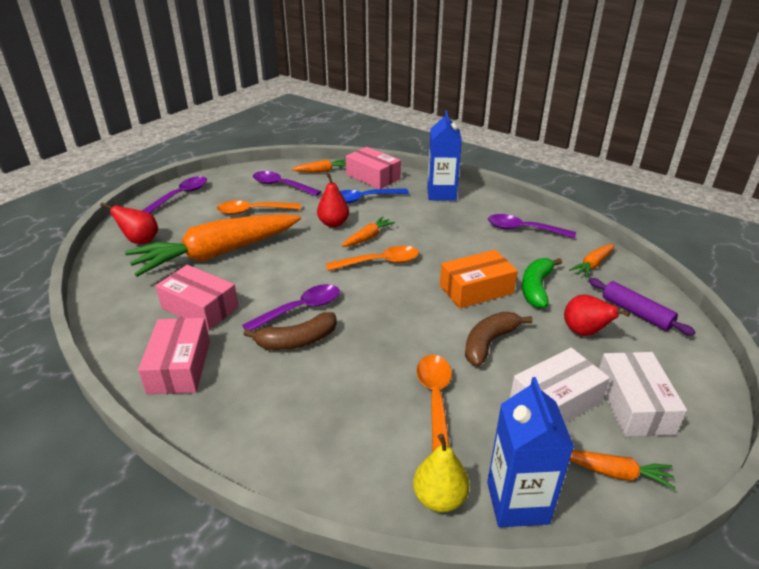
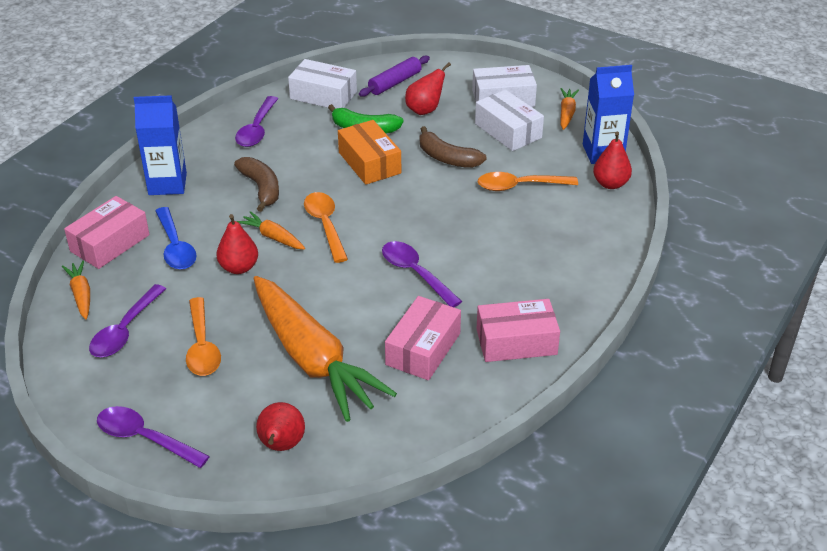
camera: 95 degrees left, 5 degrees up
brown banana [243,312,337,350] -> brown banana moved to [234,157,279,212]
yellow pear [413,434,469,512] -> red pear [593,131,632,189]
orange carrot [569,244,614,278] -> white box [288,59,357,108]

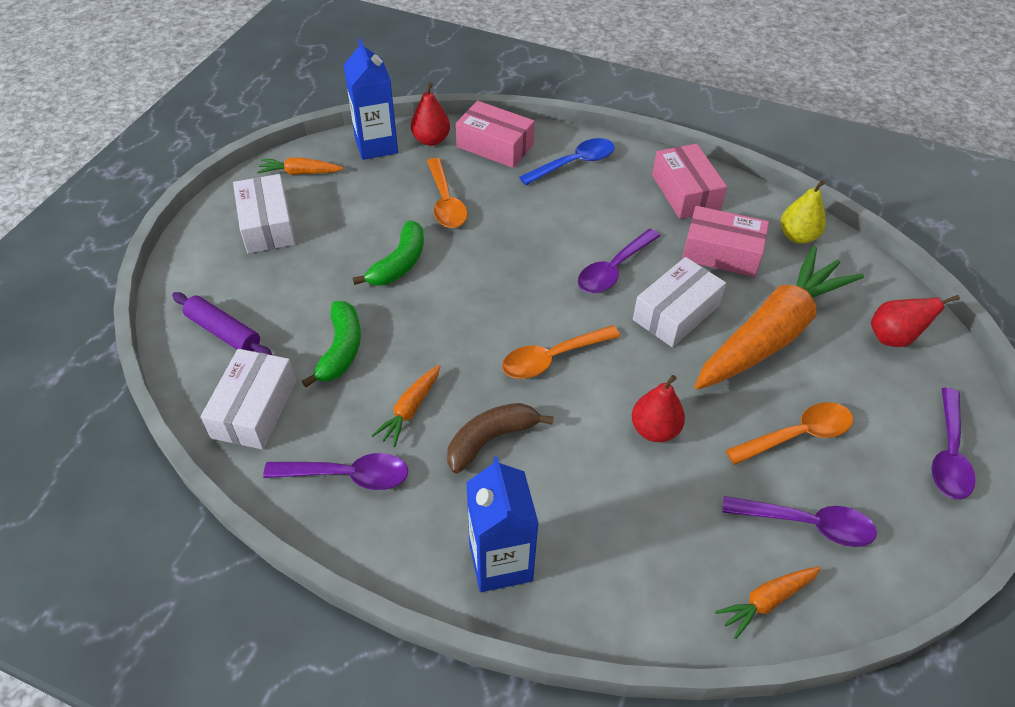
camera: 100 degrees left, 10 degrees up
pink box [64,196,149,269] -> pink box moved to [456,101,535,168]
blue spoon [155,207,197,270] -> blue spoon moved to [519,138,615,185]
orange carrot [237,211,305,250] -> orange carrot moved to [371,365,440,447]
orange box [338,120,401,185] -> none
red pear [405,62,451,115] -> none
brown banana [420,126,487,168] -> green banana [353,220,424,286]
white box [475,89,544,151] -> white box moved to [633,257,726,347]
none -> yellow pear [781,180,826,244]

